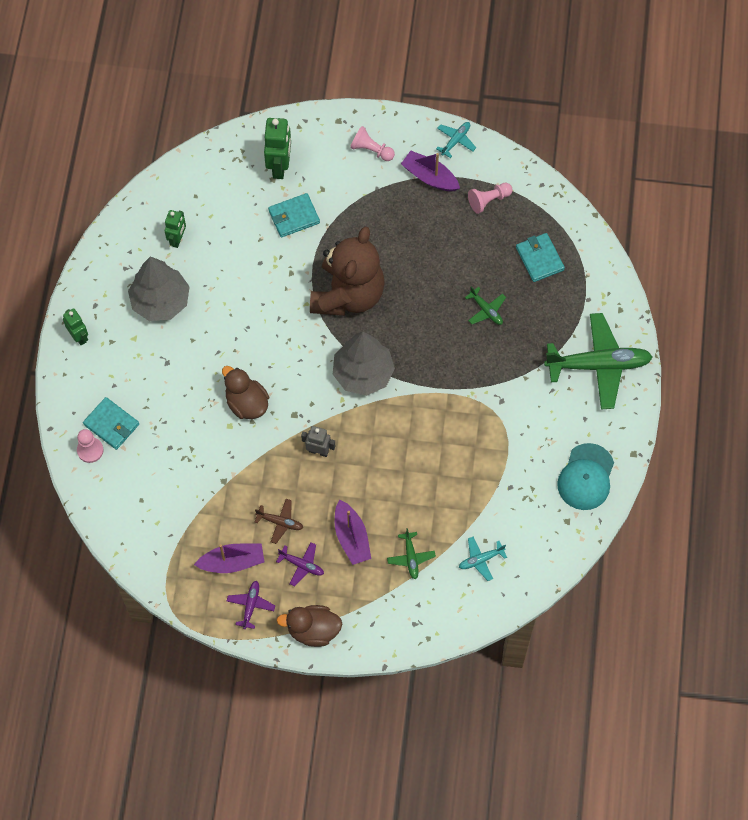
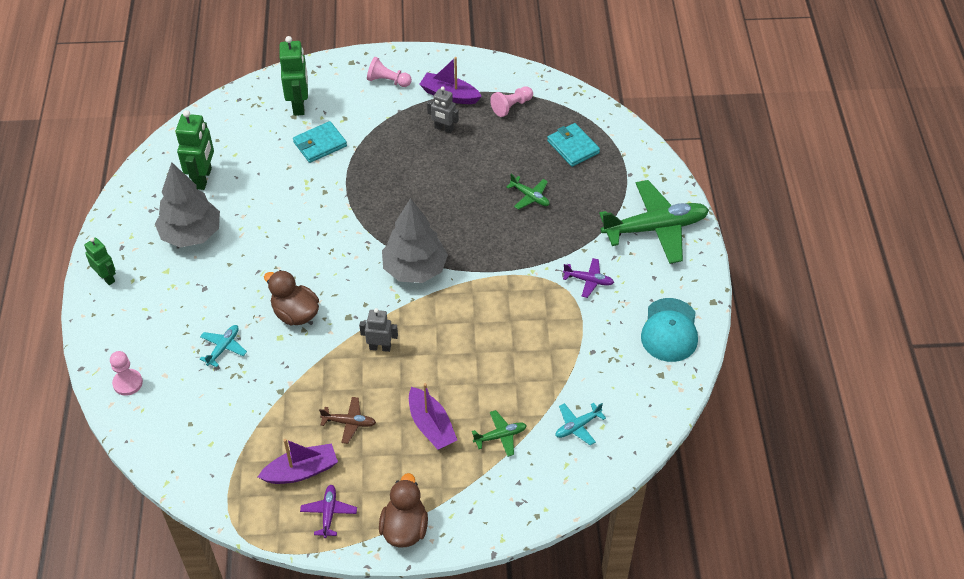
camera: 10 degrees left, 15 degrees down
turquoise wallet [83,397,139,450] -> none
green robot [165,210,186,248] -> green robot [176,110,214,190], size x1.60
purple plane [276,542,324,587] -> purple plane moved to [563,258,614,298]
brown duck [277,605,342,647] -> brown duck turned 105 degrees clockwise [379,473,428,547]
brown teddy bear [310,226,385,316] -> none
green plane [387,528,436,579] -> green plane turned 90 degrees counterclockwise [472,410,527,457]
turquoise plane [436,122,476,158] -> turquoise plane moved to [200,325,247,367]
none -> grey robot [427,86,459,133]

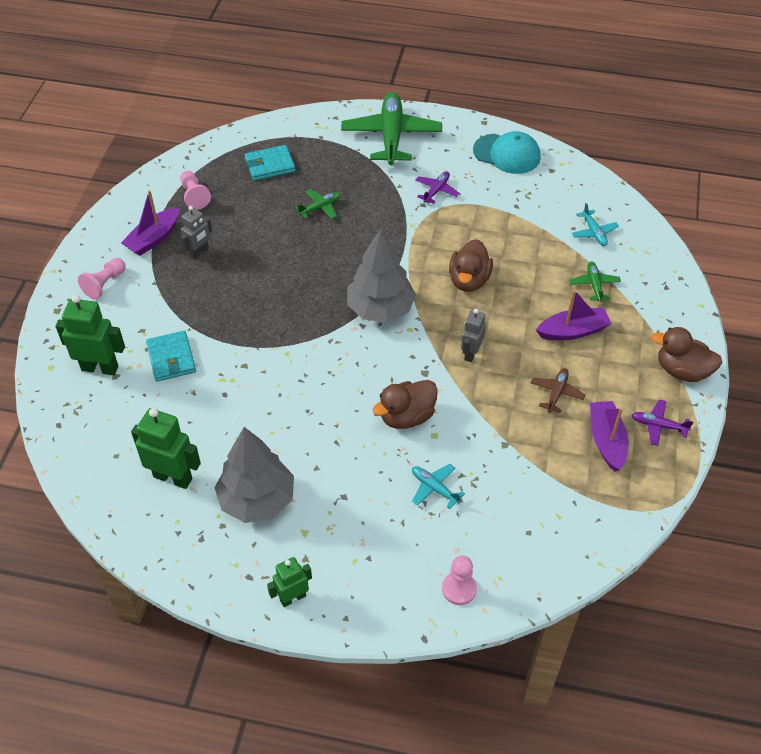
camera: 75 degrees left, 0 degrees up
none -> brown duck [449,239,493,292]

